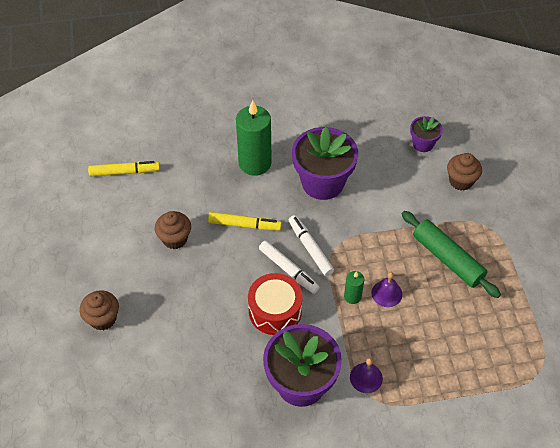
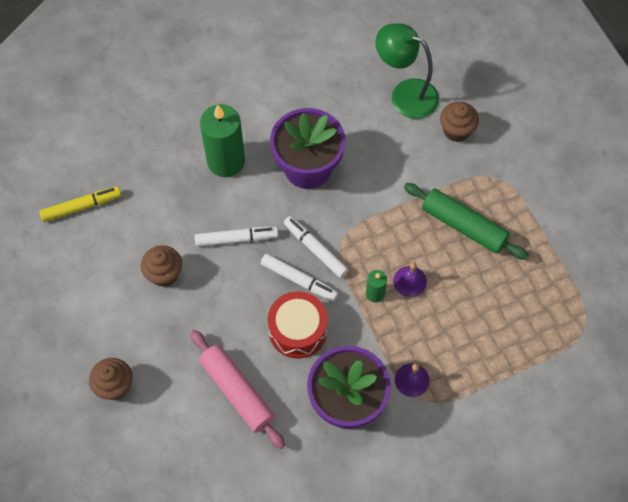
camera: 15 degrees left, 10 degrees up
yellow marker [208,212,282,231] -> white marker [195,227,278,247]
purple flower pot [410,116,443,152] -> green lamp [375,23,439,119]
none -> pink rolling pin [190,330,285,449]

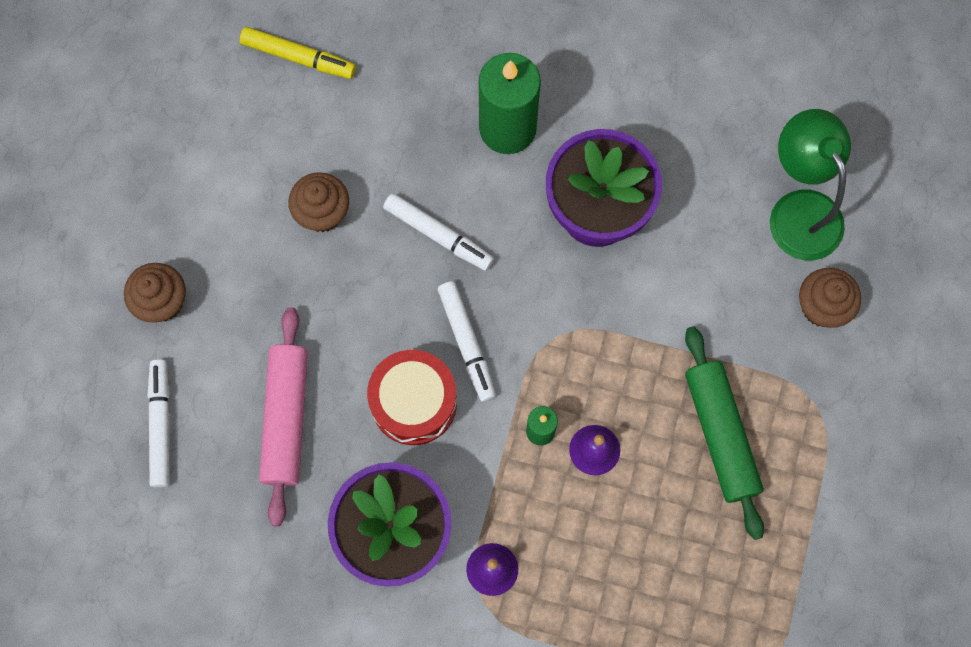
camera: 40 degrees right, 10 degrees up
white marker [284,216,349,278] -> white marker moved to [147,359,170,488]

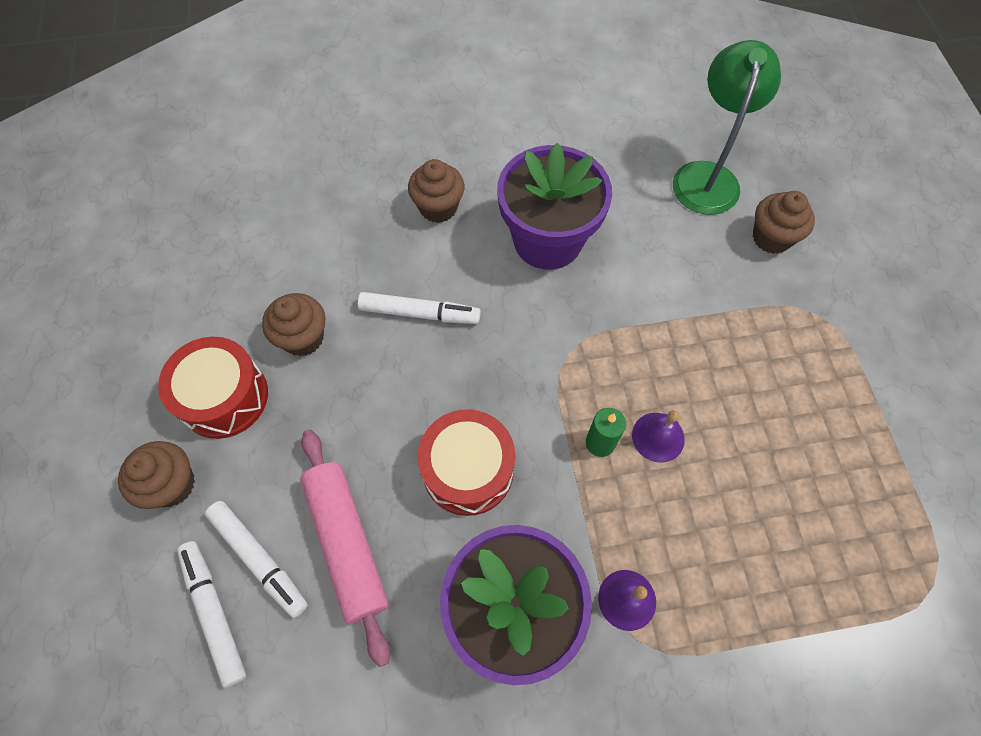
camera: 25 degrees left, 10 degrees down
yellow marker [240,27,356,79] -> none
white marker [437,281,496,402] -> white marker moved to [205,501,308,618]
green candle [479,53,541,154] -> brown cupcake [408,159,464,223]
green rolling pin [685,326,764,540] -> none
green lamp [770,109,851,260] -> green lamp turned 60 degrees clockwise [673,40,781,215]
none -> red drum [158,337,268,439]

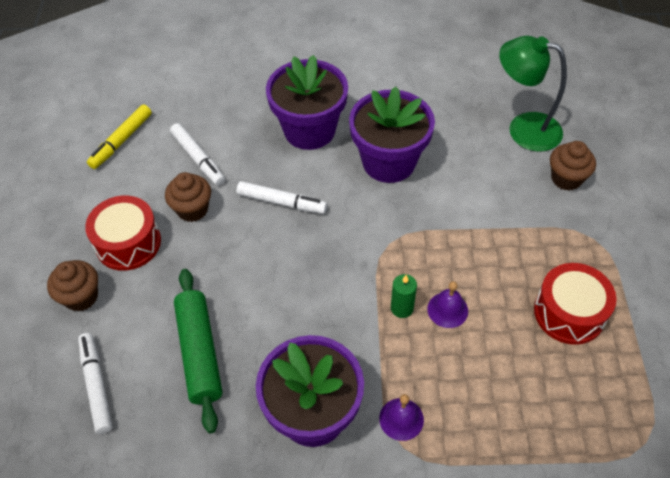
camera: 10 degrees right, 10 degrees down
white marker [205,501,308,618] -> white marker moved to [170,123,225,186]
pink rolling pin [300,430,390,667] -> green rolling pin [174,269,222,433]
brown cupcake [408,159,464,223] -> purple flower pot [266,55,348,150]
red drum [418,409,515,516] -> red drum moved to [534,263,616,345]
green lamp [673,40,781,215] -> green lamp turned 90 degrees counterclockwise [499,36,567,151]
none -> yellow marker [87,104,152,169]

